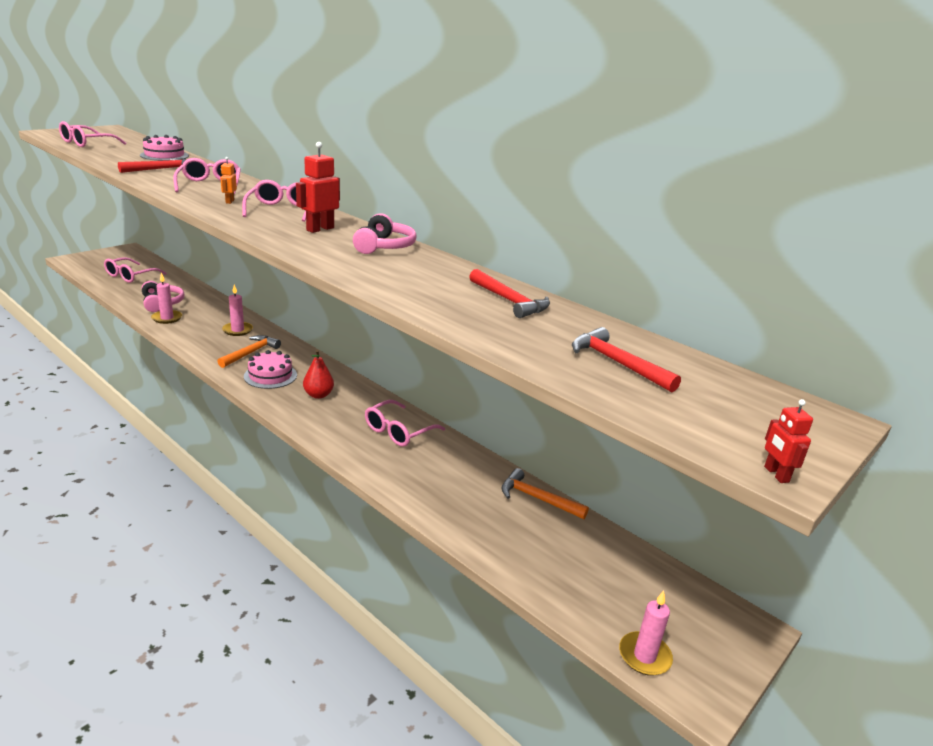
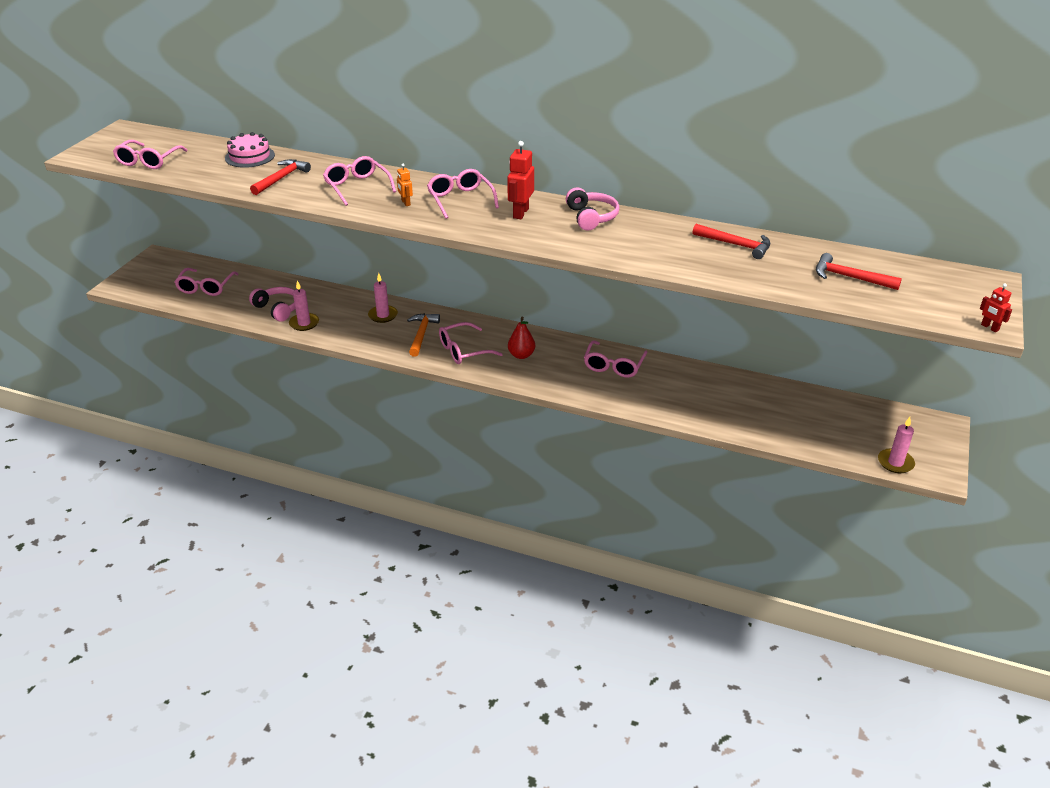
camera: 20 degrees left, 10 degrees up
pink cake [244,350,297,389] -> pink glasses [439,322,503,364]
orange hammer [501,468,589,519] -> none

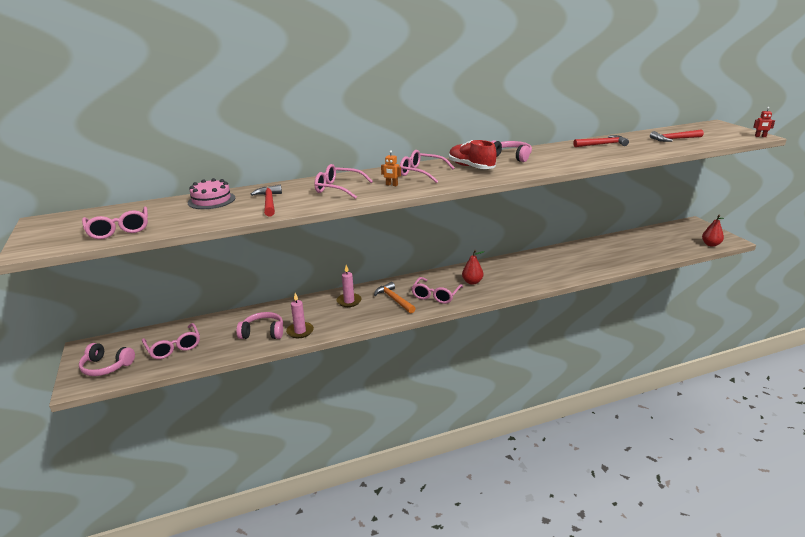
camera: 40 degrees left, 10 degrees down
red robot [507,141,534,219] -> red shoe [449,140,497,169]
pink glasses [584,340,647,378] -> none
pink candle [878,417,915,473] -> red pear [702,215,724,247]
none -> pink headphones [79,343,135,376]

